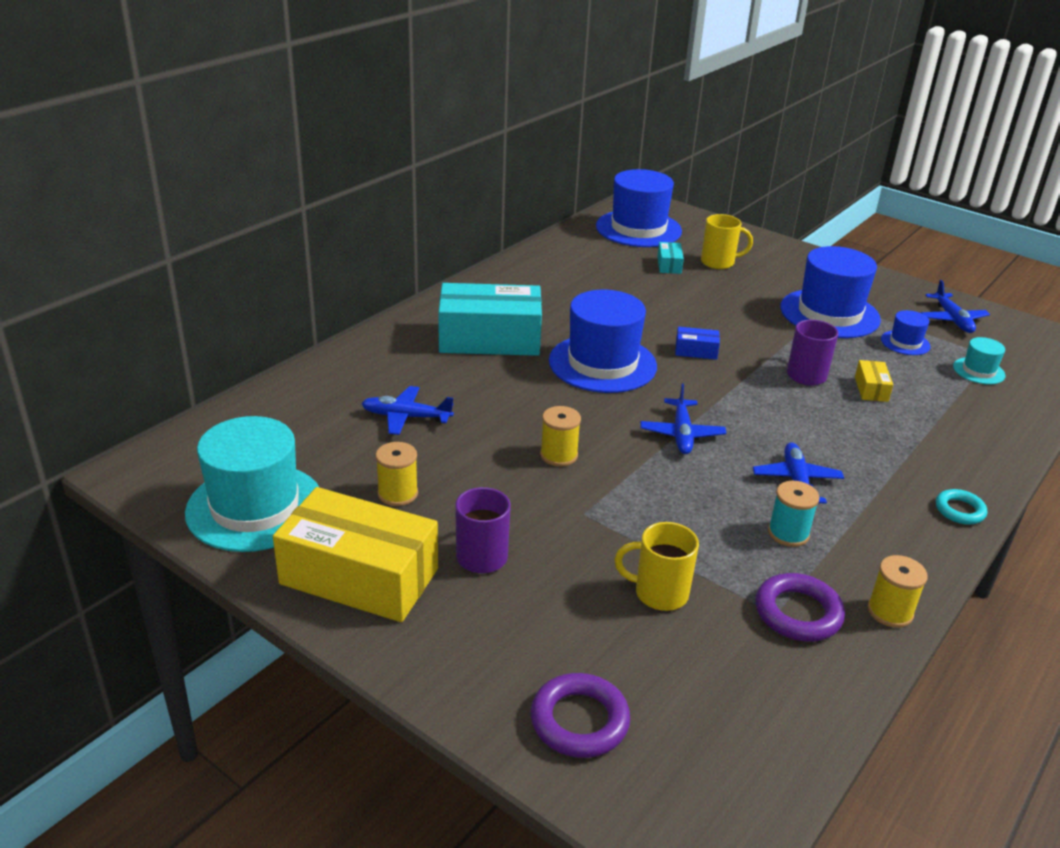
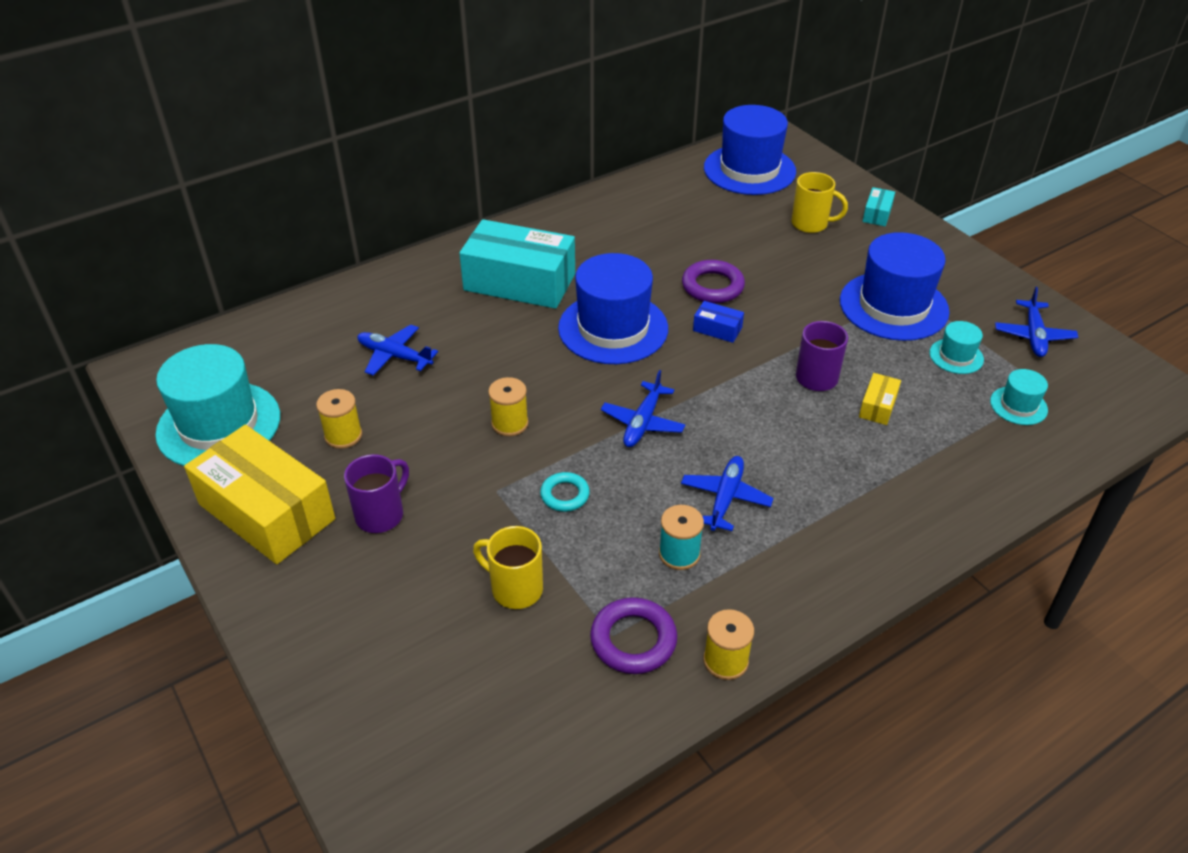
camera: 20 degrees right, 10 degrees up
purple ring [531,673,630,758] -> purple ring moved to [682,260,745,303]
turquoise box [657,242,684,274] -> turquoise box moved to [863,187,895,226]
blue hat [881,310,931,355] -> turquoise hat [929,321,984,374]
turquoise ring [936,489,987,525] -> turquoise ring moved to [540,472,590,512]

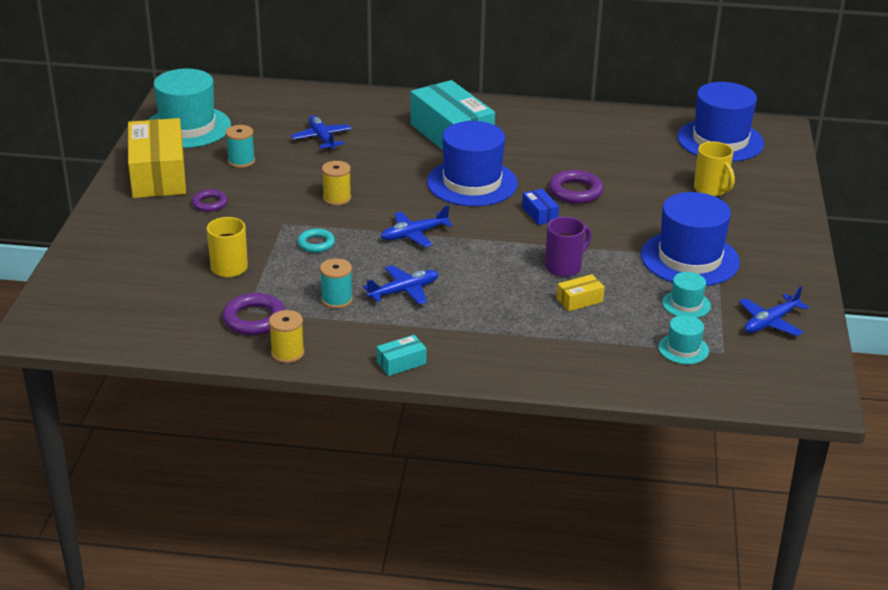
camera: 40 degrees right, 10 degrees down
yellow spool [316,389,362,449] -> turquoise spool [225,125,255,168]
purple mug [344,454,409,533] -> purple ring [192,189,228,212]
turquoise box [863,187,895,226] -> turquoise box moved to [377,335,426,376]

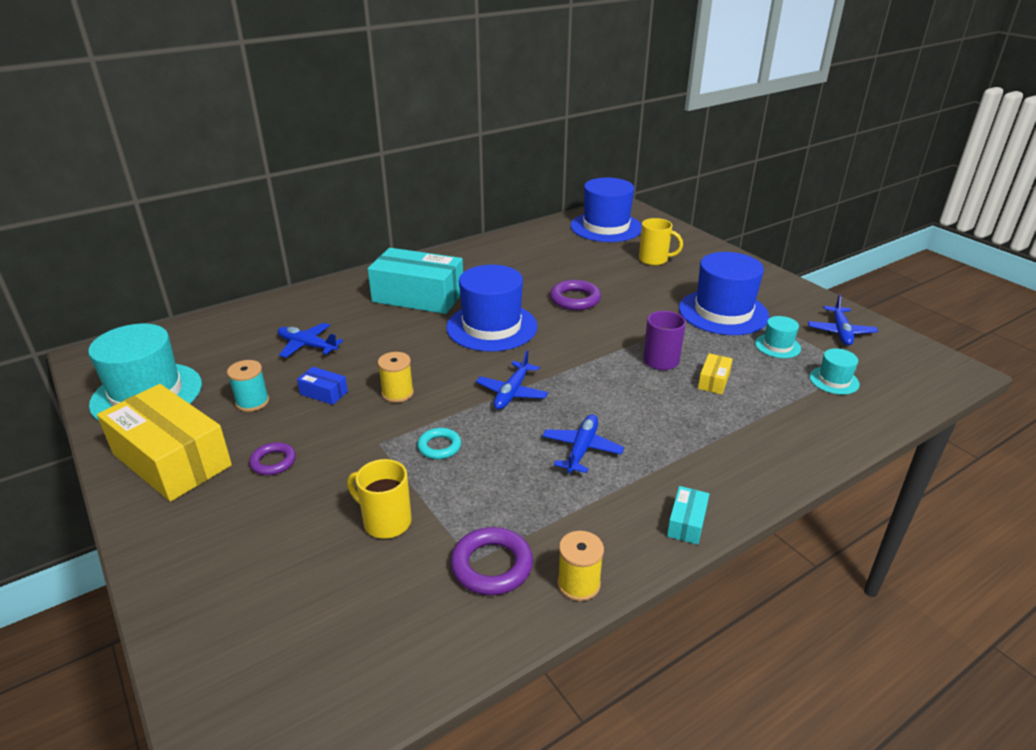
camera: 40 degrees left, 0 degrees up
turquoise spool [320,258,353,309] -> none
blue box [522,189,559,225] -> blue box moved to [297,367,348,405]

